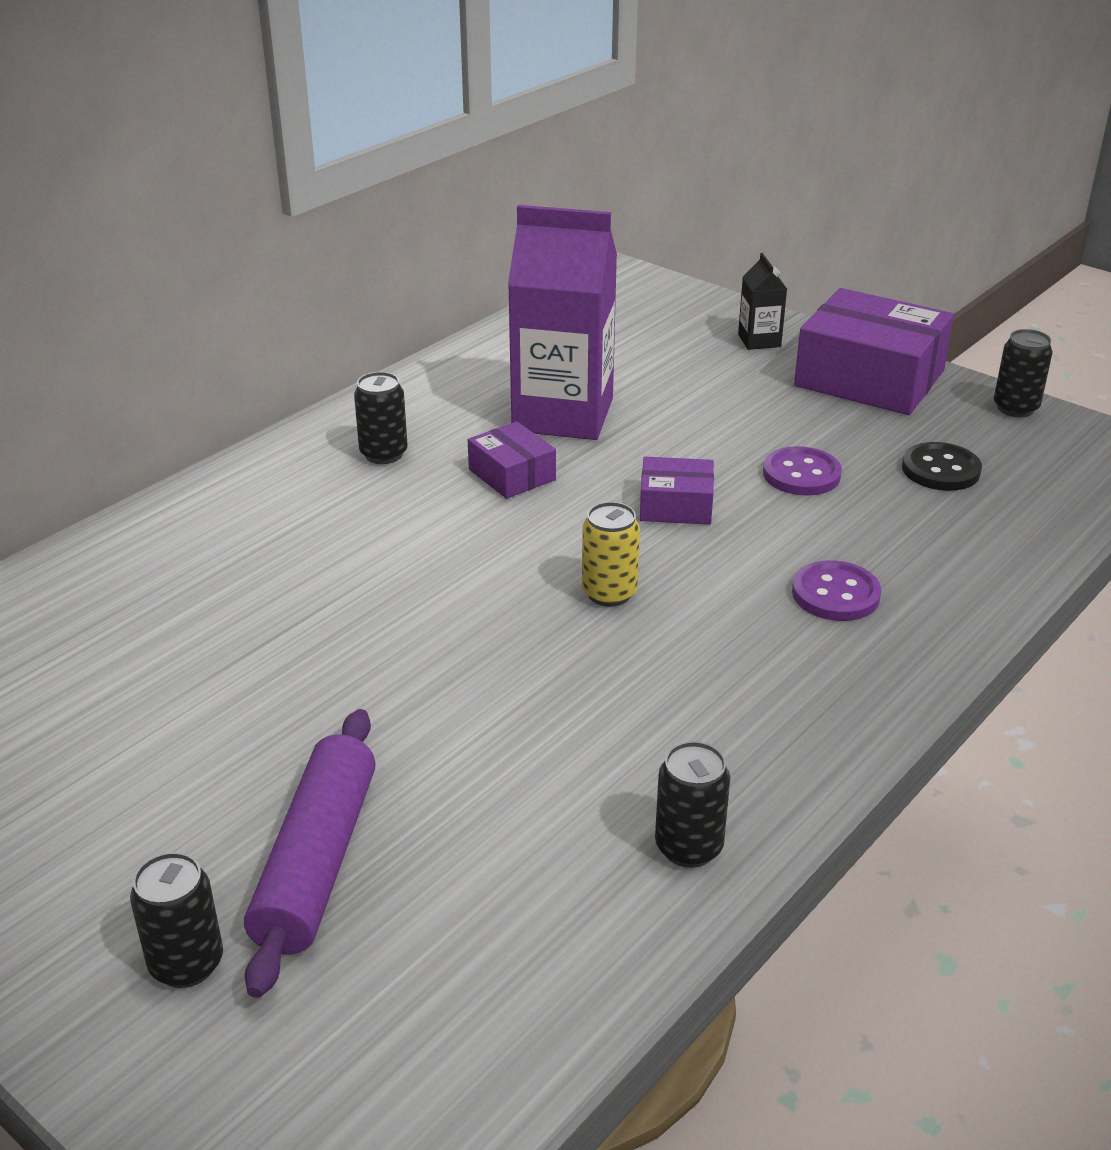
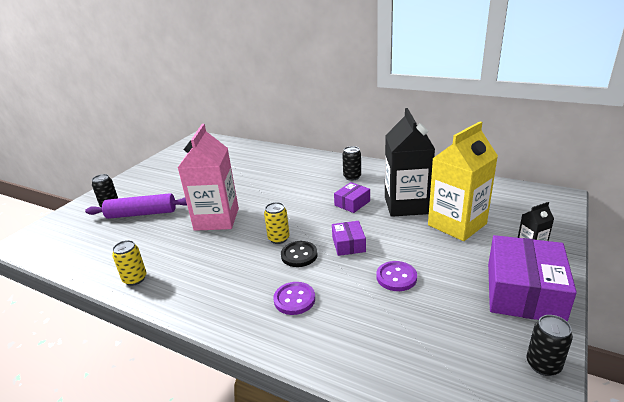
camera: 80 degrees right, 5 degrees down
purple carton [508,205,617,440] -> black carton [385,108,435,217]
black can [655,741,730,868] -> yellow can [112,240,147,286]
black button [902,442,982,491] -> black button moved to [281,241,318,267]
none -> pink carton [178,124,239,231]
none -> yellow carton [428,122,498,241]

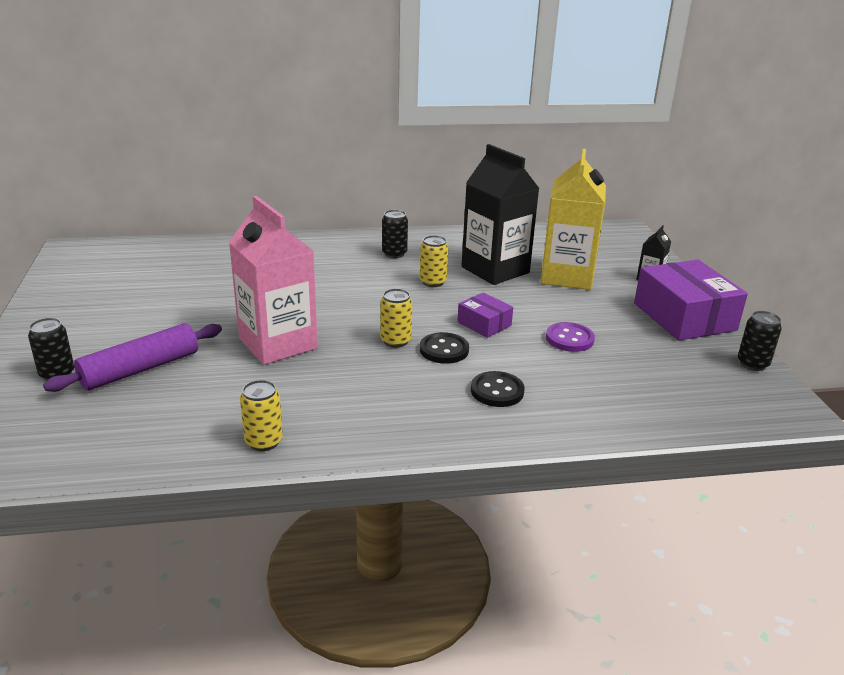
camera: 40 degrees left, 0 degrees up
purple button [273,282,315,315] -> black button [471,371,525,407]
purple box [334,182,370,213] -> yellow can [420,235,448,287]

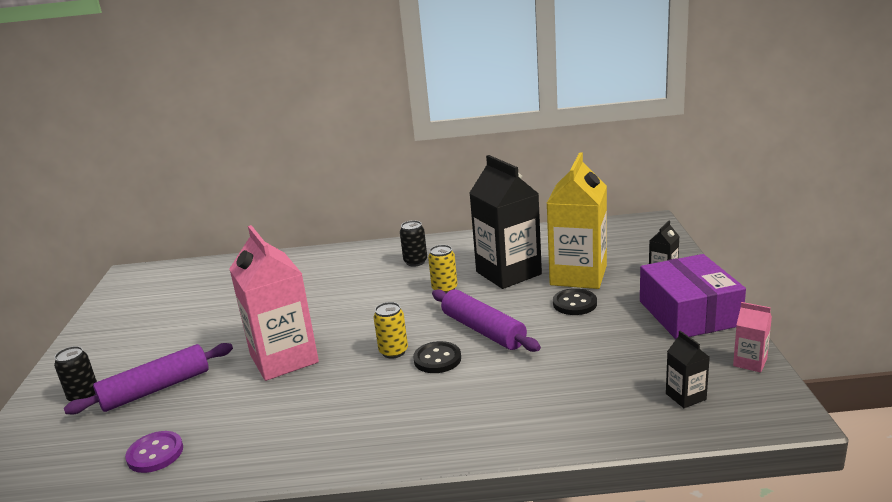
camera: 10 degrees right, 5 degrees down
yellow can [240,380,283,451] -> none
purple box [457,292,513,338] -> purple rolling pin [432,289,541,352]
black button [471,371,525,407] -> black button moved to [553,288,597,315]
purple button [546,322,595,352] -> purple button moved to [125,431,183,473]
black can [738,311,782,371] -> pink carton [733,302,772,372]
none -> black carton [666,331,710,408]

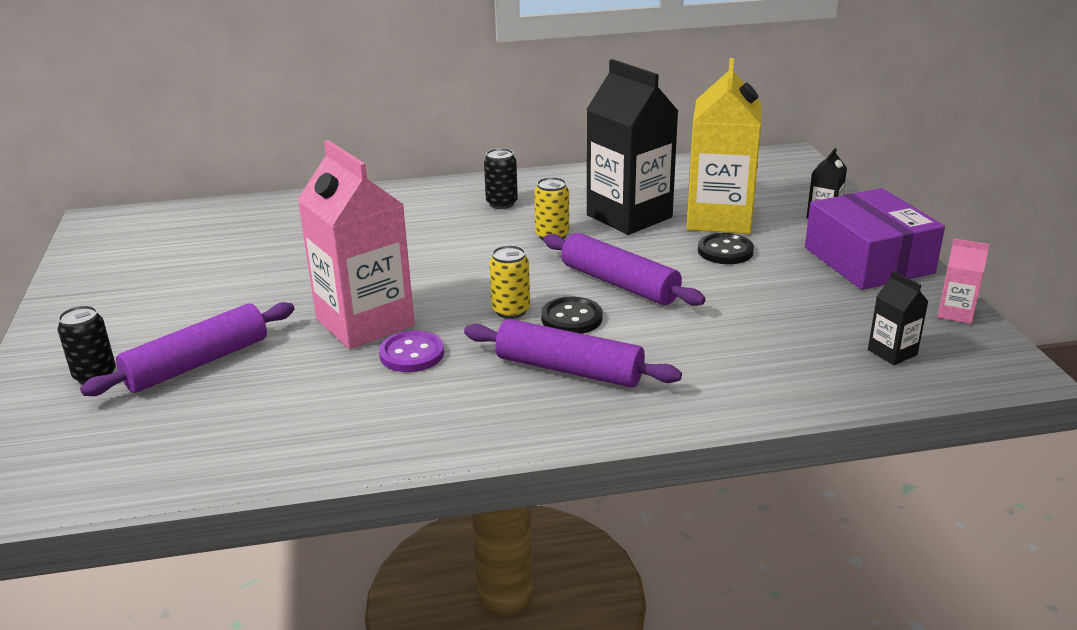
camera: 10 degrees left, 5 degrees up
purple button [125,431,183,473] -> purple button moved to [379,330,444,372]
none -> purple rolling pin [464,319,682,388]

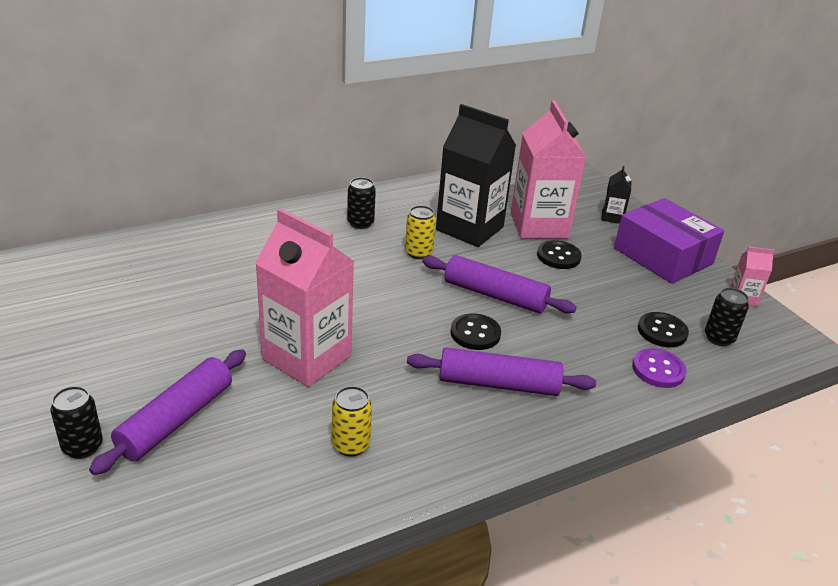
camera: 20 degrees left, 5 degrees up
purple button [379,330,444,372] -> purple button moved to [632,348,687,388]
yellow can [489,245,530,319] -> yellow can moved to [332,386,372,456]
yellow carton [687,58,761,234] -> pink carton [511,100,586,239]
black carton [868,271,929,365] -> black can [705,288,749,346]
none -> black button [638,312,689,347]

